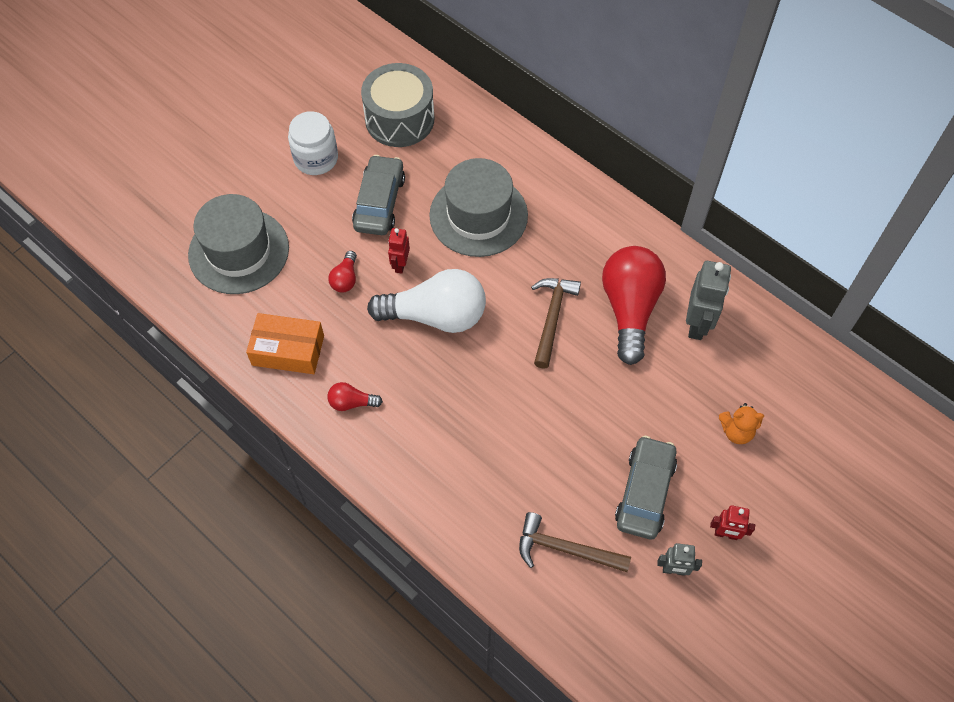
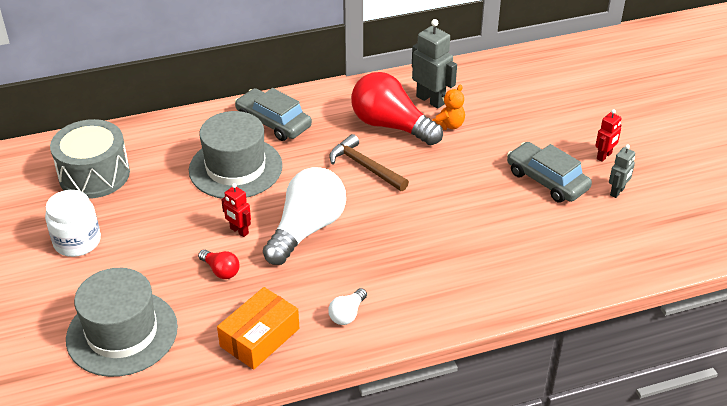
camera: 60 degrees left, 20 degrees down
red light bulb [327,382,383,411] -> white light bulb [328,288,367,325]
grey car [352,155,405,235] -> grey car moved to [235,88,312,141]
brown hammer [519,512,631,572] -> none
orange teddy bear [719,403,764,444] -> orange teddy bear moved to [432,85,465,130]

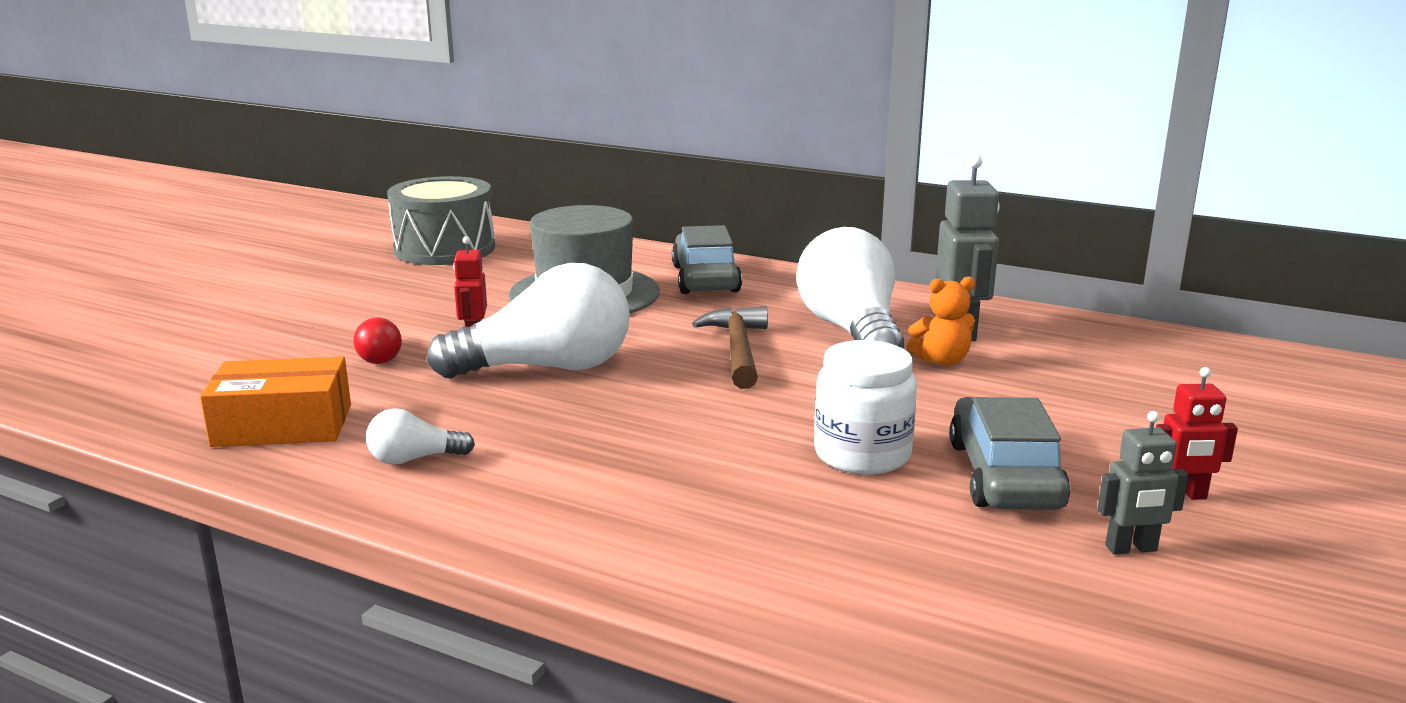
camera: 45 degrees right, 20 degrees down
white jar [45,190,101,257] -> white jar moved to [814,340,917,475]
grey hat [66,268,178,377] -> none
red light bulb [351,72,443,145] -> white light bulb [796,227,904,349]

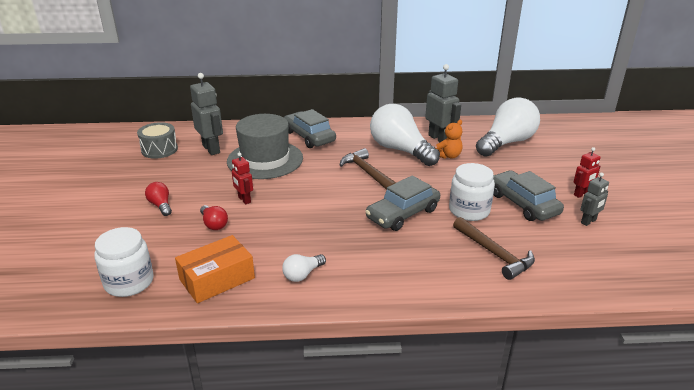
camera: 30 degrees left, 10 degrees up
grey drum [387,176,495,265] -> grey drum [137,122,178,159], size x0.65
white light bulb [426,263,630,379] -> white light bulb moved to [476,97,540,157]
none -> white jar [95,227,154,297]
none -> red light bulb [145,182,172,216]
none -> grey robot [190,73,223,155]
none -> grey car [365,175,440,231]
none -> brown hammer [453,217,535,280]

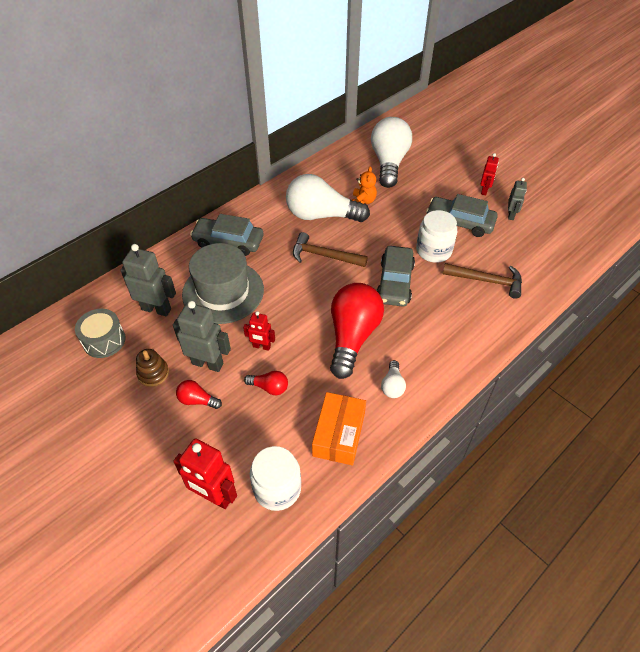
camera: 40 degrees left, 20 degrees up
grey robot [425,64,461,142] -> grey robot moved to [173,301,231,372]
none -> brown stacking toy [136,349,169,387]
none -> red robot [173,438,237,509]
none -> red light bulb [330,283,384,379]

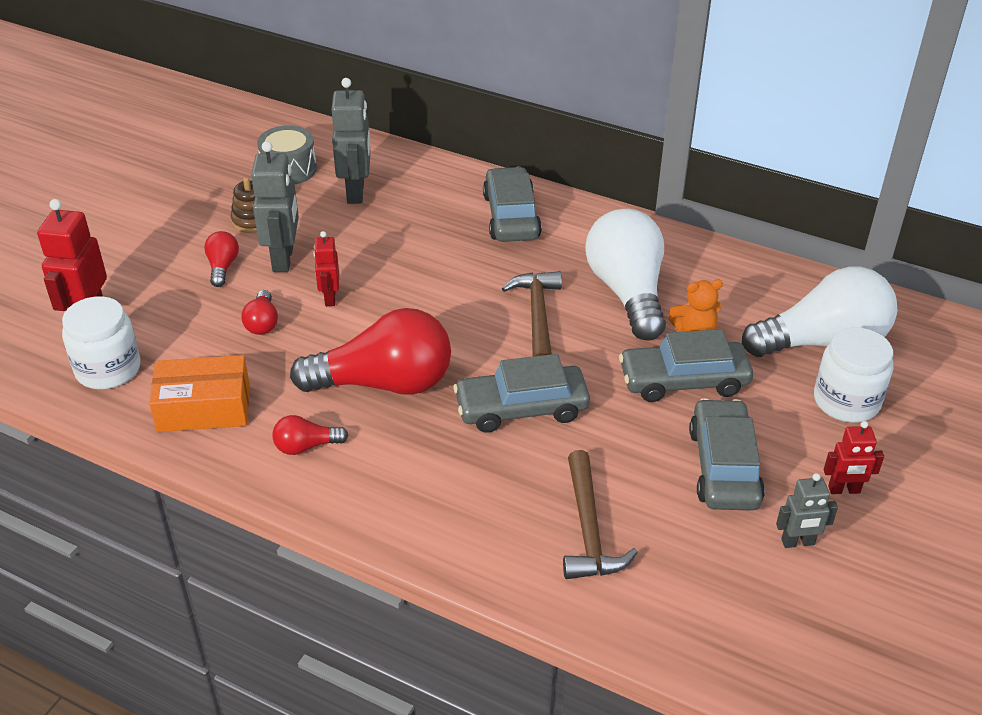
camera: 70 degrees right, 10 degrees down
grey hat [182,243,264,324] -> none
white light bulb [381,360,406,398] -> red light bulb [273,415,348,455]
white jar [416,210,457,263] -> white jar moved to [814,327,893,423]
none -> grey car [619,329,753,402]

